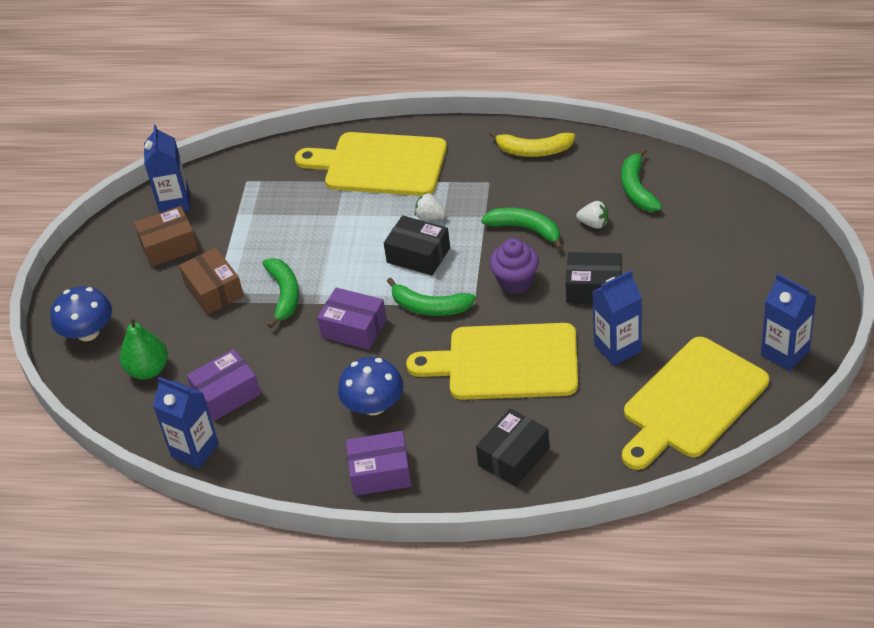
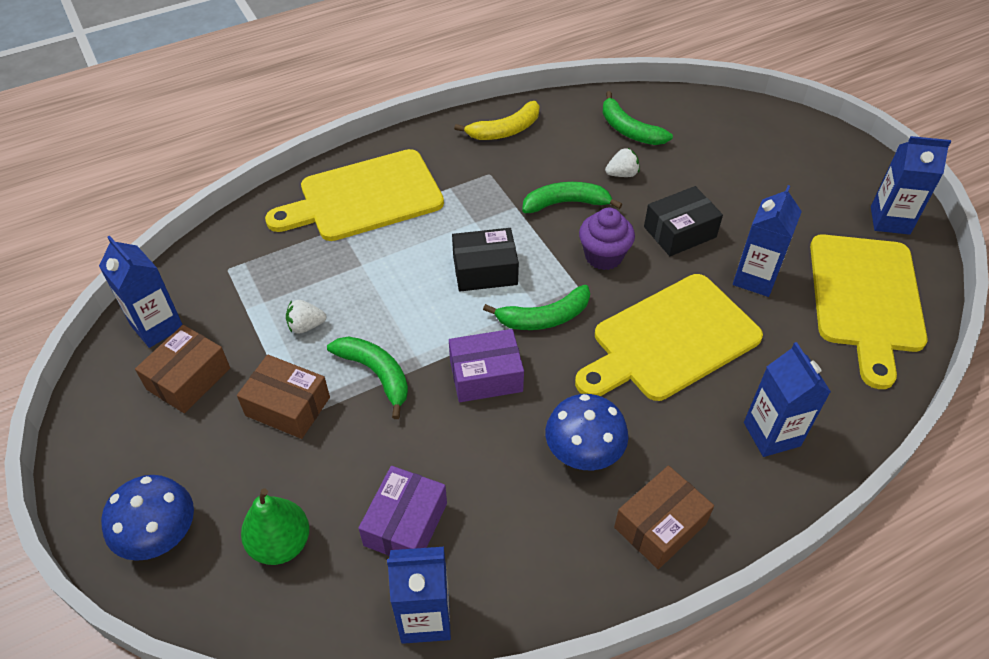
camera: 40 degrees left, 5 degrees up
purple box [346,431,412,496] -> brown box [614,466,714,569]
white strawberry [415,193,446,220] -> white strawberry moved to [286,300,326,334]
black box [476,409,549,486] -> blue carton [744,342,831,457]

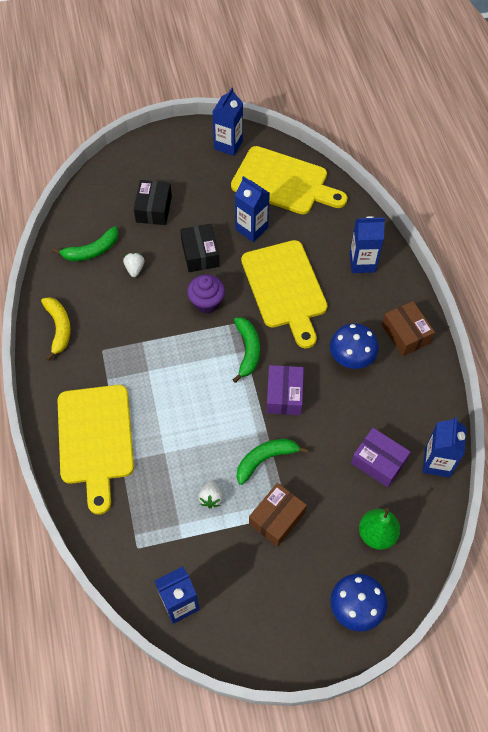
camera: 75 degrees left, 10 degrees up
brown box [135,325,230,413] -> none
black box [452,228,519,291] -> black box moved to [134,180,172,225]
green banana [522,182,622,213] -> none

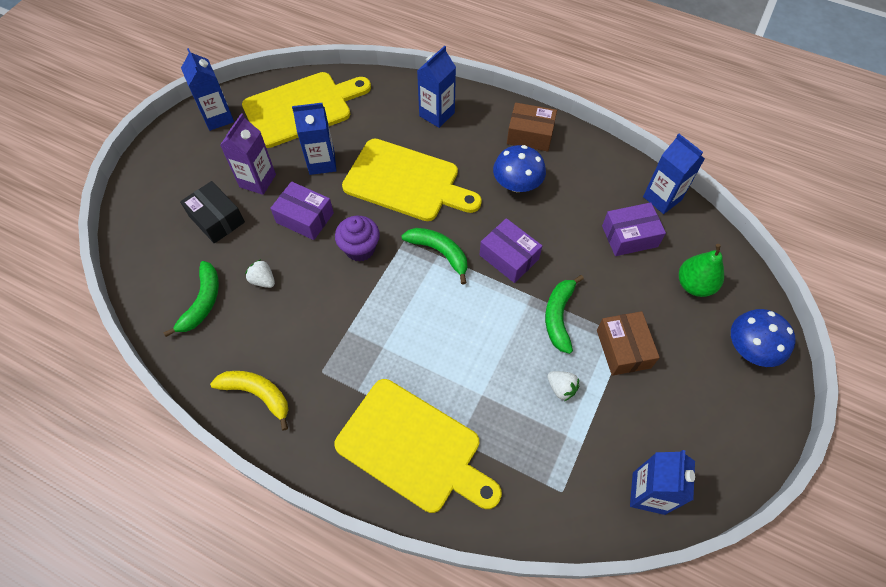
camera: 50 degrees left, 0 degrees up
black box [180,224,220,272] -> purple box [270,181,334,240]
none -> purple carton [220,113,276,195]

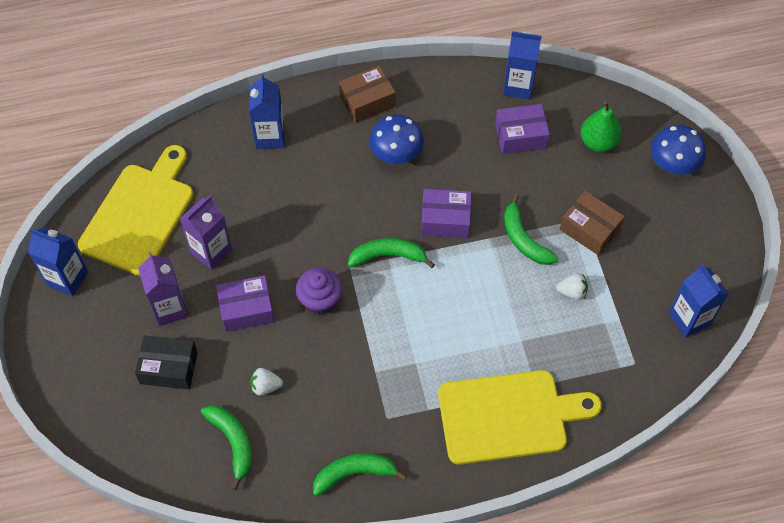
camera: 40 degrees left, 0 degrees up
yellow banana [210,371,288,430] -> green banana [313,453,407,496]
blue carton [292,103,337,175] -> purple carton [180,195,232,270]
yellow cutting board [342,139,482,221] -> none
purple box [602,202,666,256] -> purple box turned 45 degrees clockwise [495,104,550,154]

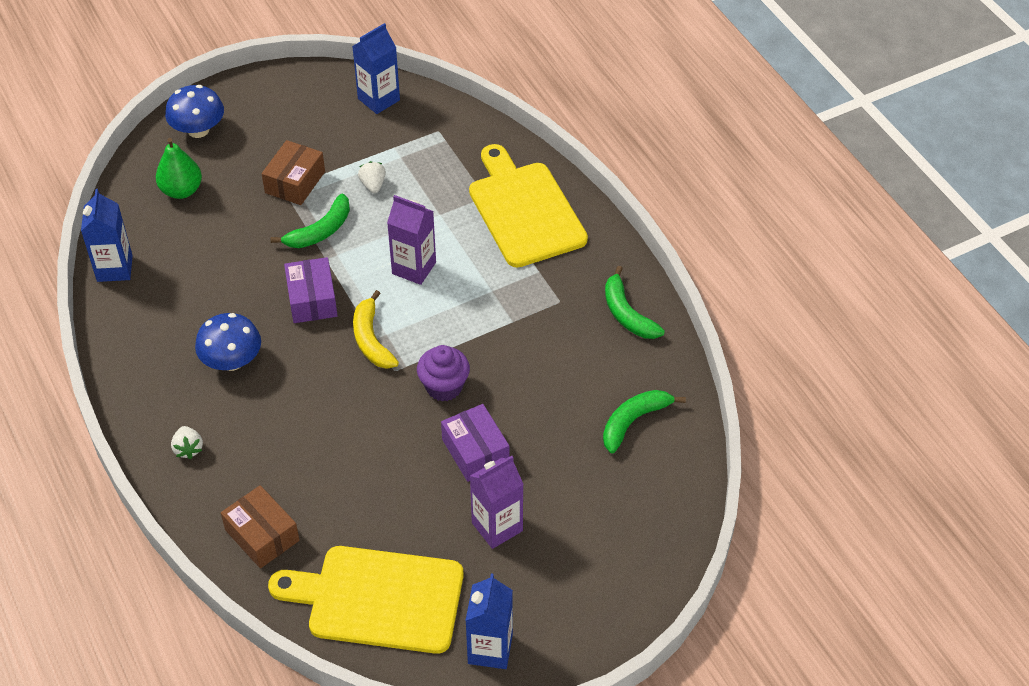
camera: 105 degrees left, 10 degrees down
black box [135,335,198,389] -> none
purple carton [180,195,232,270] -> purple carton moved to [387,195,436,285]
blue carton [249,74,285,149] -> none
white strawberry [250,368,283,396] -> white strawberry moved to [171,426,203,459]
brown box [339,66,396,123] -> brown box moved to [221,485,299,568]
green banana [348,238,435,268] -> yellow banana [353,290,399,369]
purple box [495,104,550,154] -> none

